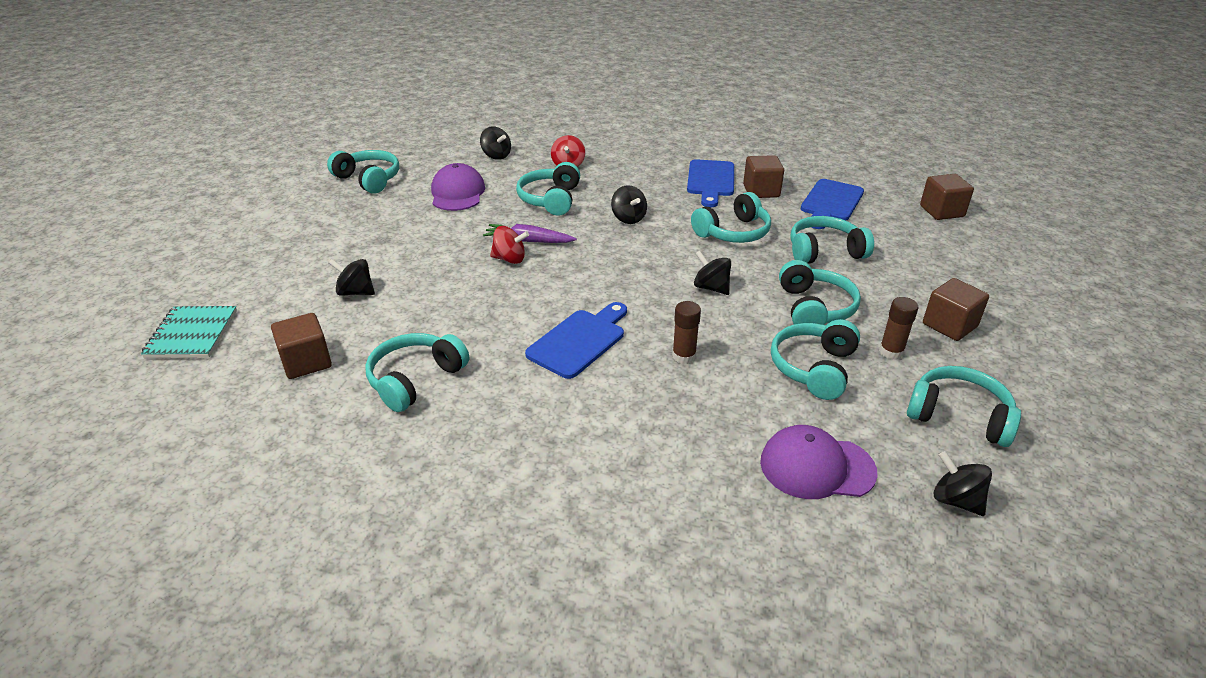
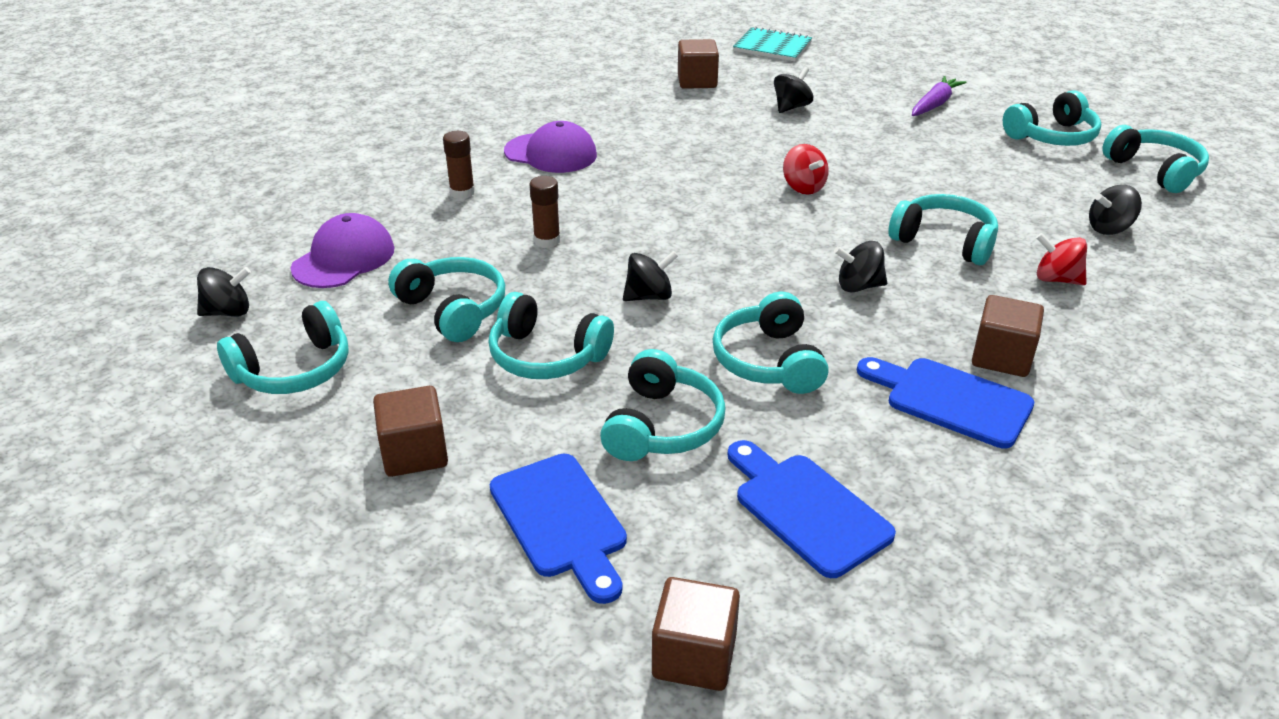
camera: 115 degrees right, 0 degrees up
turquoise headphones [365,333,469,412] -> turquoise headphones moved to [1102,125,1209,193]
purple cap [431,163,485,211] -> purple cap moved to [504,121,597,173]
purple carrot [483,224,577,243] -> purple carrot moved to [912,76,967,116]
red spinning top [490,226,529,264] -> red spinning top turned 60 degrees counterclockwise [783,144,829,195]
blue cutting board [525,302,627,379] -> blue cutting board moved to [490,454,627,604]
brown cube [743,155,784,198] -> brown cube moved to [972,295,1044,377]
brown glue stick [879,297,918,360] -> brown glue stick moved to [443,131,475,199]

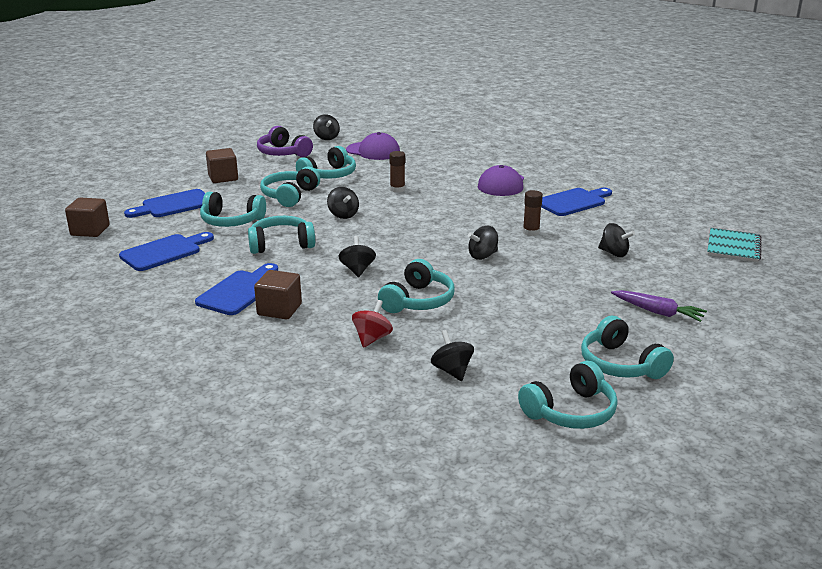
camera: 85 degrees right, 10 degrees down
turquoise headphones [217,301,348,394] -> purple headphones [257,126,313,157]
brown glue stick [443,131,475,199] -> brown glue stick moved to [523,190,543,236]
brown cube [678,39,719,89] -> none
red spinning top [783,144,829,195] -> black spinning top [468,226,498,260]
none -> blue cutting board [541,188,612,216]

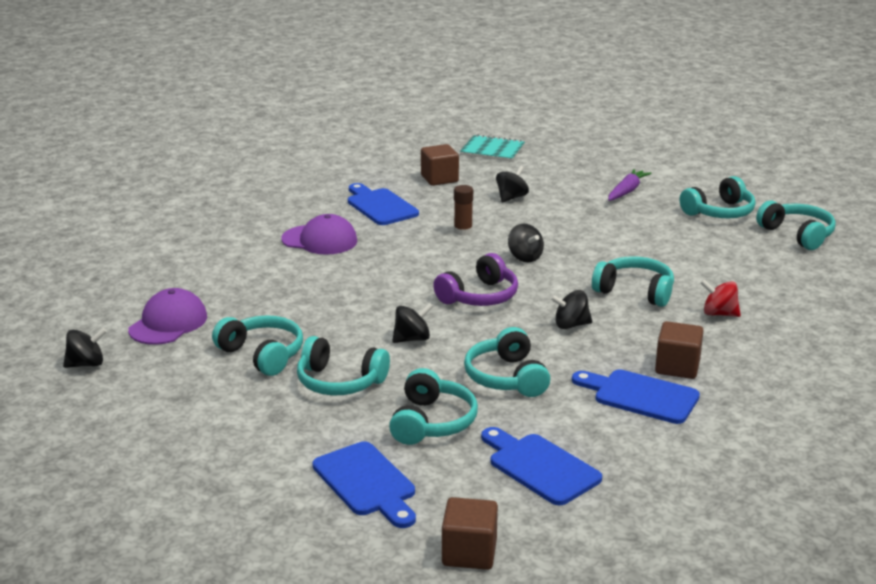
camera: 90 degrees left, 0 degrees up
brown cube [206,148,238,183] -> brown cube moved to [421,144,459,186]
purple headphones [257,126,313,157] -> purple headphones moved to [433,253,518,306]
brown glue stick [389,151,405,193] -> none
black spinning top [431,330,474,381] -> none

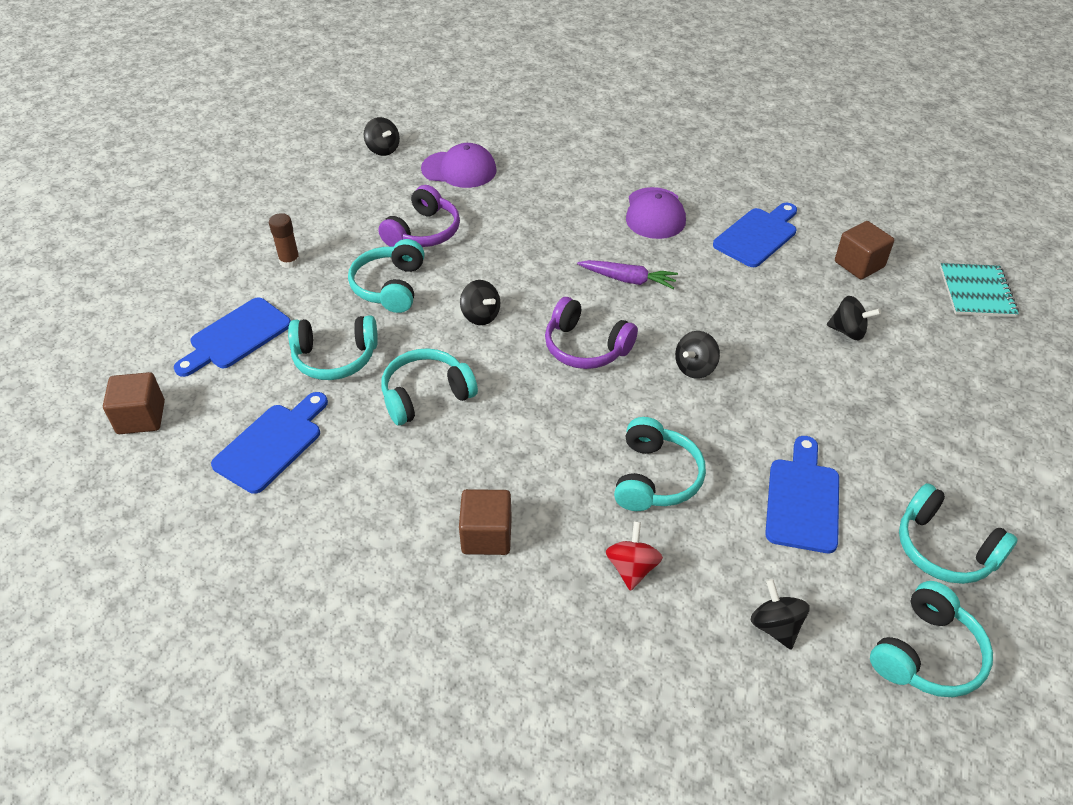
camera: 75 degrees right, 20 degrees up
turquoise headphones [212,315,303,376] -> purple headphones [378,185,460,247]
brown glue stick [454,185,473,236] -> brown glue stick moved to [269,213,300,268]
black spinning top [550,290,592,329] -> black spinning top moved to [750,579,810,649]
blue cutting board [572,370,700,424] -> blue cutting board moved to [765,436,839,553]
purple carrot [608,169,652,201] -> purple carrot moved to [577,260,678,289]

